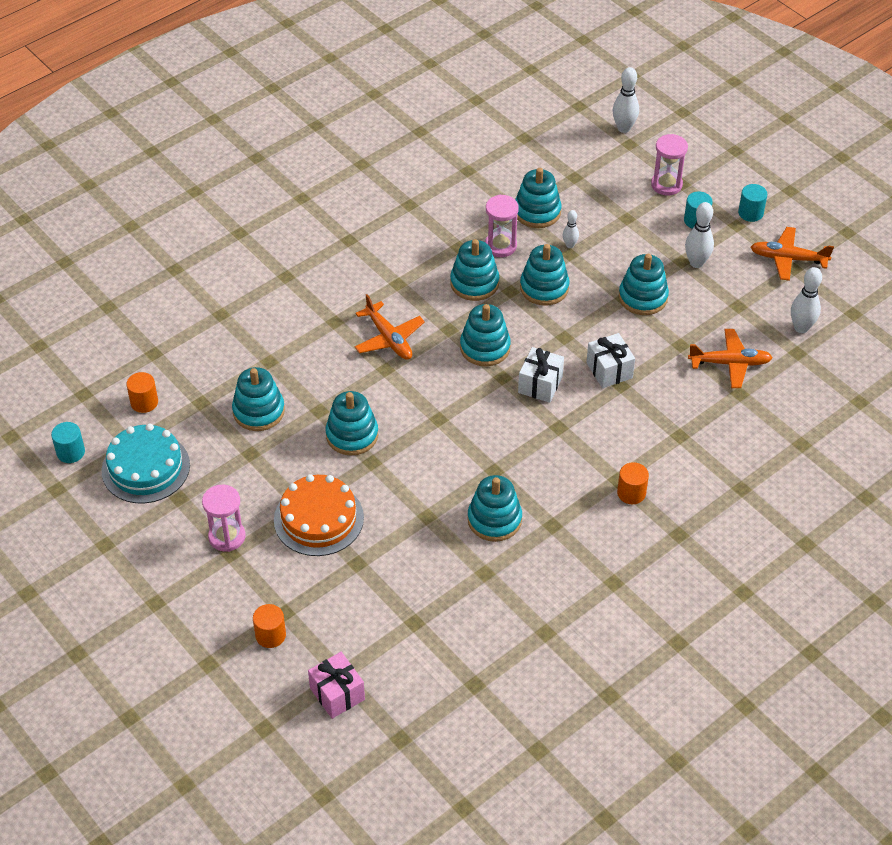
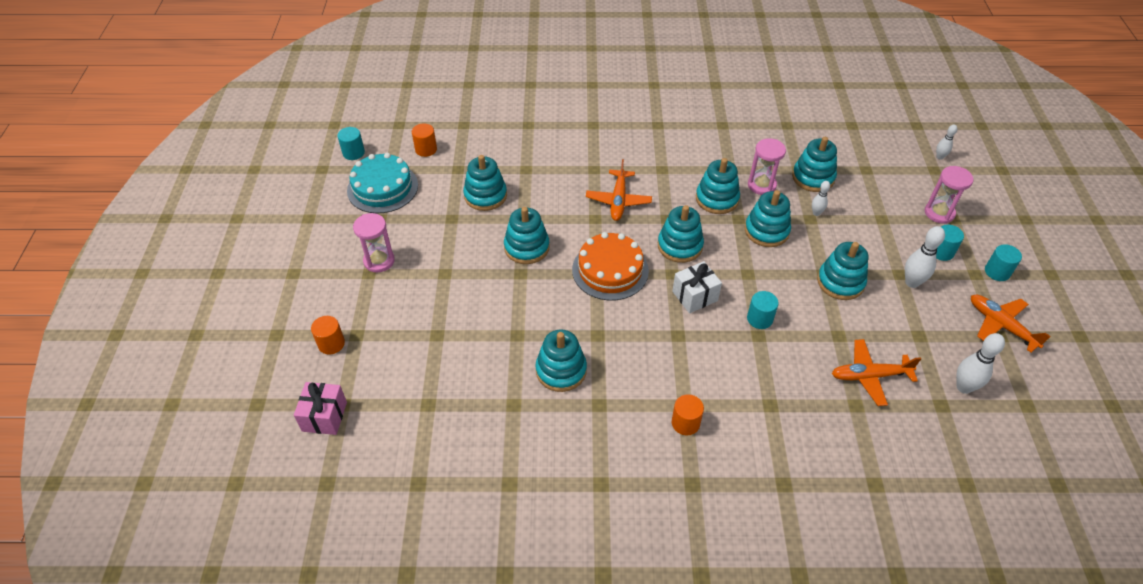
camera: 40 degrees right, 0 degrees up
orange cake [274,474,364,556] -> orange cake moved to [572,232,649,301]
white gift [586,333,635,388] -> turquoise cylinder [747,291,779,329]
white bowling pin [613,67,639,133] -> white bowling pin [936,125,957,160], size x0.59
orange plane [688,329,773,388] -> orange plane turned 135 degrees clockwise [832,339,921,406]

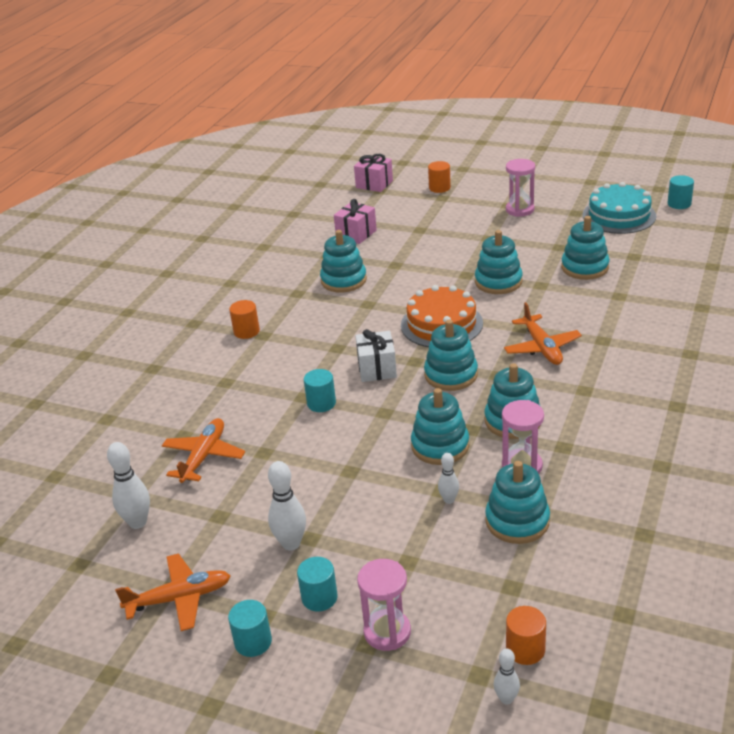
camera: 115 degrees right, 15 degrees down
orange cylinder [412,123,437,157] -> orange cylinder moved to [506,606,546,665]
orange plane [586,159,652,221] -> orange plane turned 135 degrees counterclockwise [504,302,582,365]
turquoise stacking toy [817,242,868,300] -> none
none -> pink gift [334,199,377,244]

